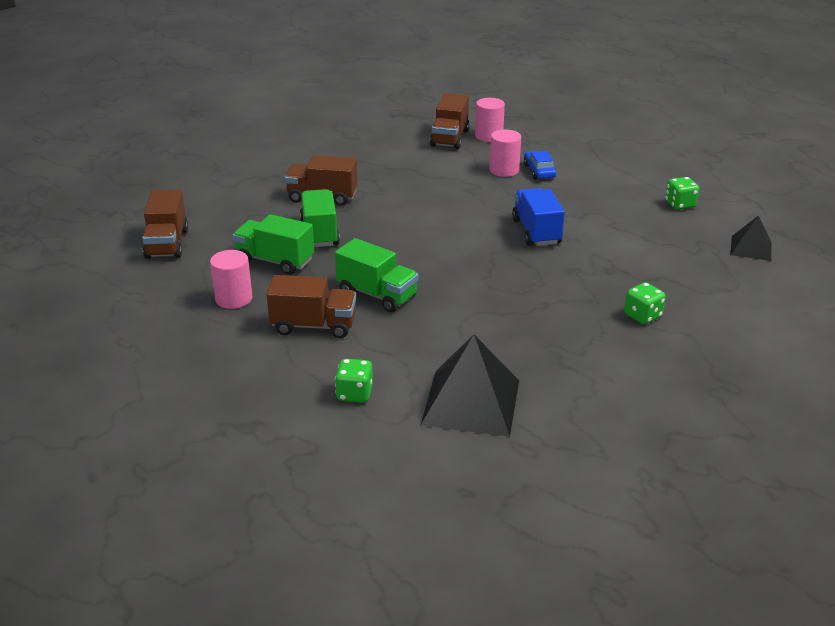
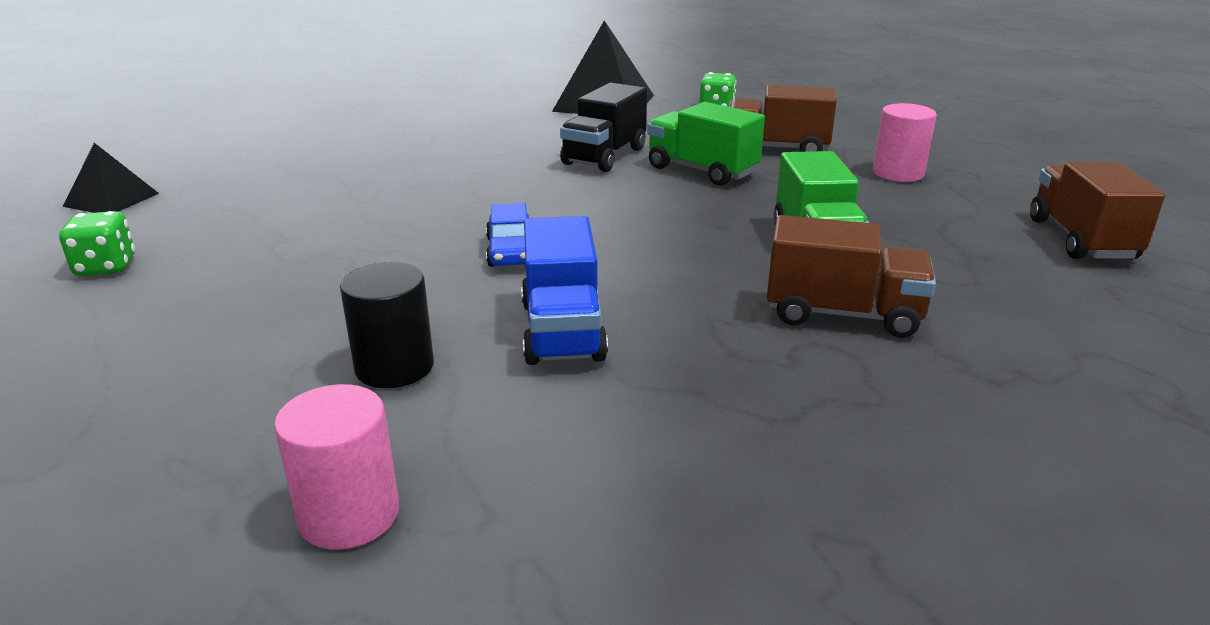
camera: 175 degrees left, 5 degrees down
green truck [233,214,314,275] -> none
brown truck [430,93,469,149] -> none
pink cylinder [489,129,521,177] -> black cylinder [340,262,434,388]
blue truck [512,188,565,246] -> blue truck moved to [521,216,608,365]
blue car [524,151,556,179] -> blue car moved to [486,203,529,267]
green dice [624,282,666,324] -> none
none -> black truck [560,83,647,172]

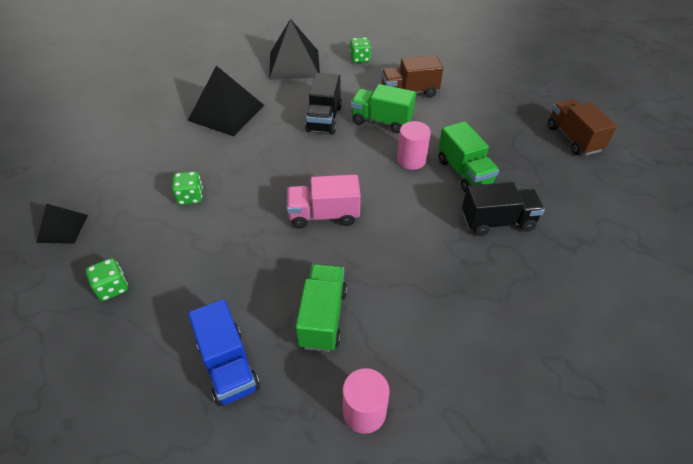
camera: 20 degrees left, 20 degrees up
black cylinder [340,262,434,388] -> green truck [295,264,347,352]
blue car [486,203,529,267] -> pink truck [287,174,361,229]
blue truck [521,216,608,365] -> blue truck moved to [188,299,260,406]
brown truck [767,215,936,338] -> black truck [462,182,545,236]
pink cylinder [873,103,937,182] -> pink cylinder moved to [397,121,431,170]
none -> green dice [172,171,203,205]
none -> black pyramid [188,66,264,136]

